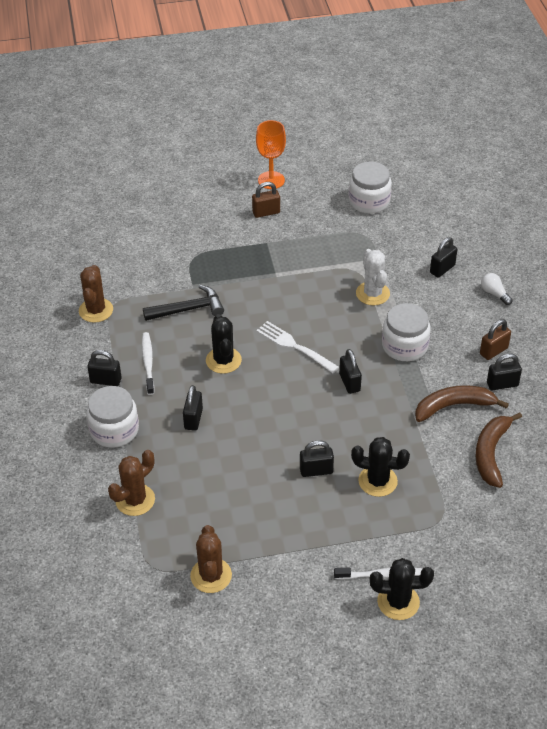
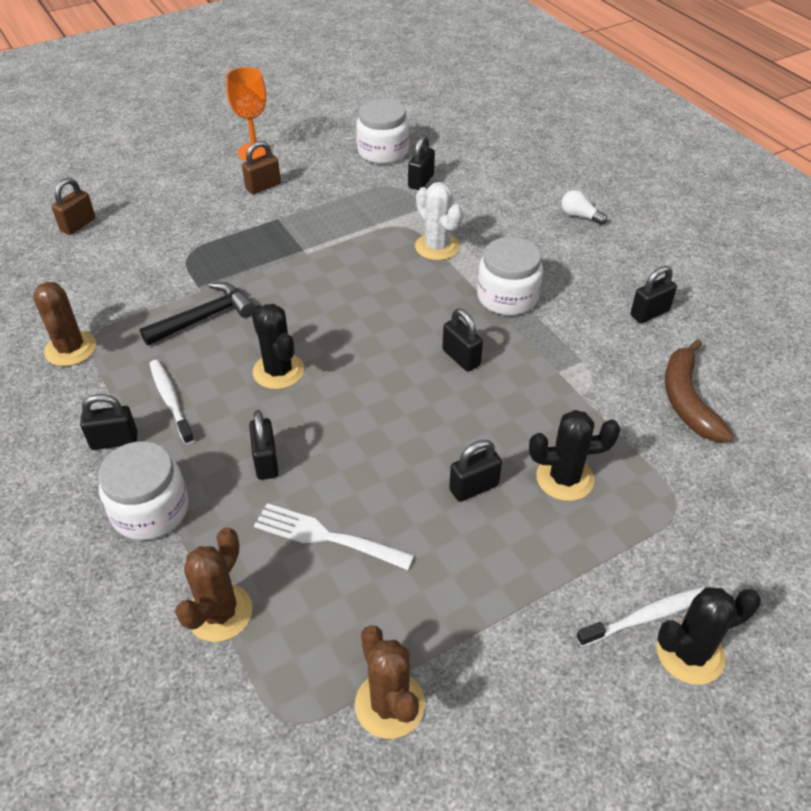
camera: 20 degrees left, 0 degrees up
white fork [256,321,339,373] -> white fork moved to [254,503,414,570]
brown banana [415,385,509,422] -> none
black padlock [430,237,457,278] -> black padlock moved to [408,135,435,190]
brown padlock [480,319,511,360] -> brown padlock moved to [52,178,95,235]

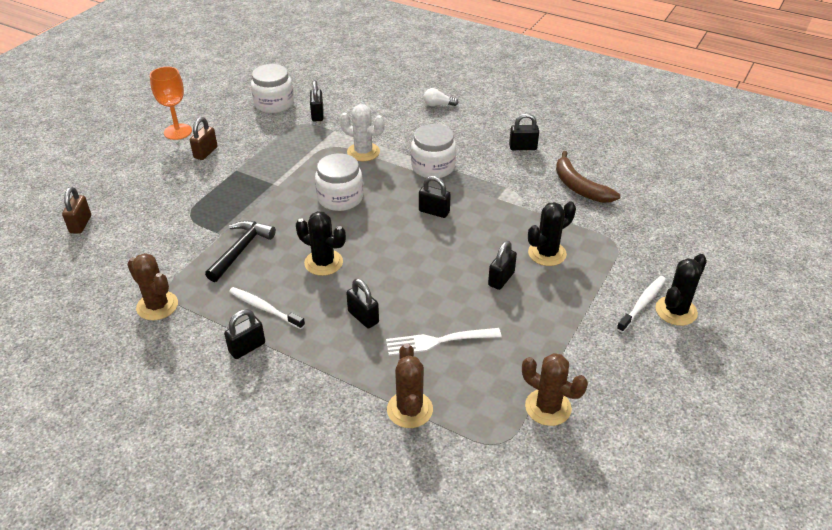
camera: 30 degrees left, 5 degrees down
white jar [98,441,189,540] -> white jar moved to [315,153,363,211]
black padlock [630,266,677,323] -> black padlock turned 60 degrees clockwise [509,113,539,150]

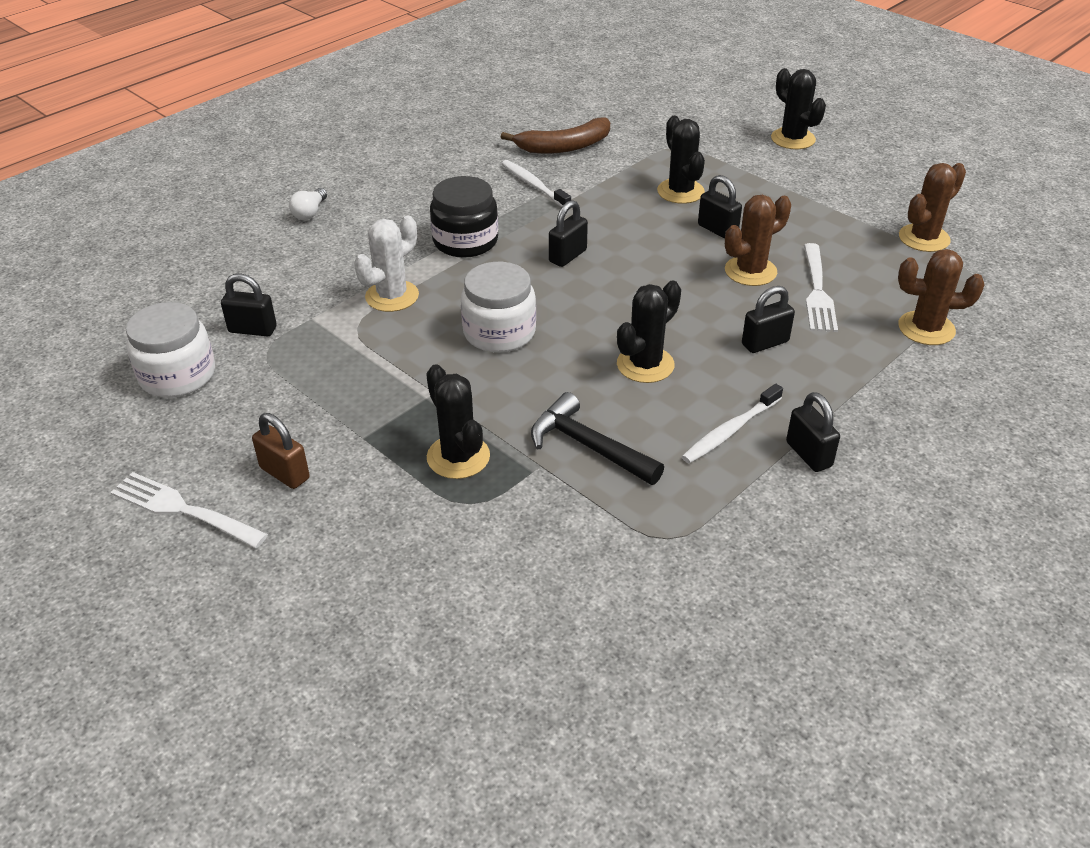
camera: 75 degrees left, 0 degrees up
brown padlock [62,187,91,234] -> none
brown cactus [127,253,178,320] -> brown cactus moved to [725,195,791,286]
orange goblet [150,67,192,140] -> white fork [110,472,268,548]
white jar [411,124,456,178] -> black jar [430,176,498,258]
black padlock [509,113,539,150] -> none
white toothbrush [617,276,666,333] -> white toothbrush moved to [502,160,571,207]
none -> black cactus [426,364,490,479]

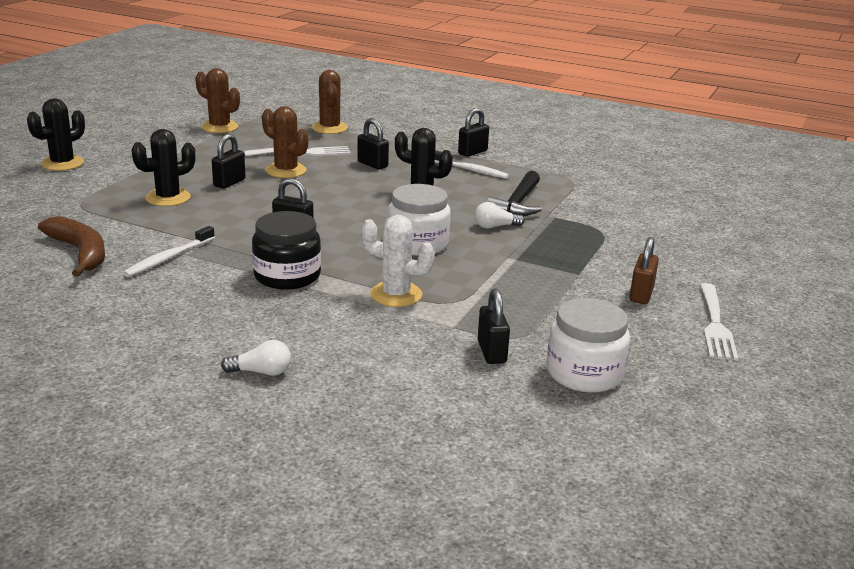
camera: 110 degrees left, 15 degrees down
black cactus [426,364,490,479] -> none
none -> white light bulb [474,202,525,229]

